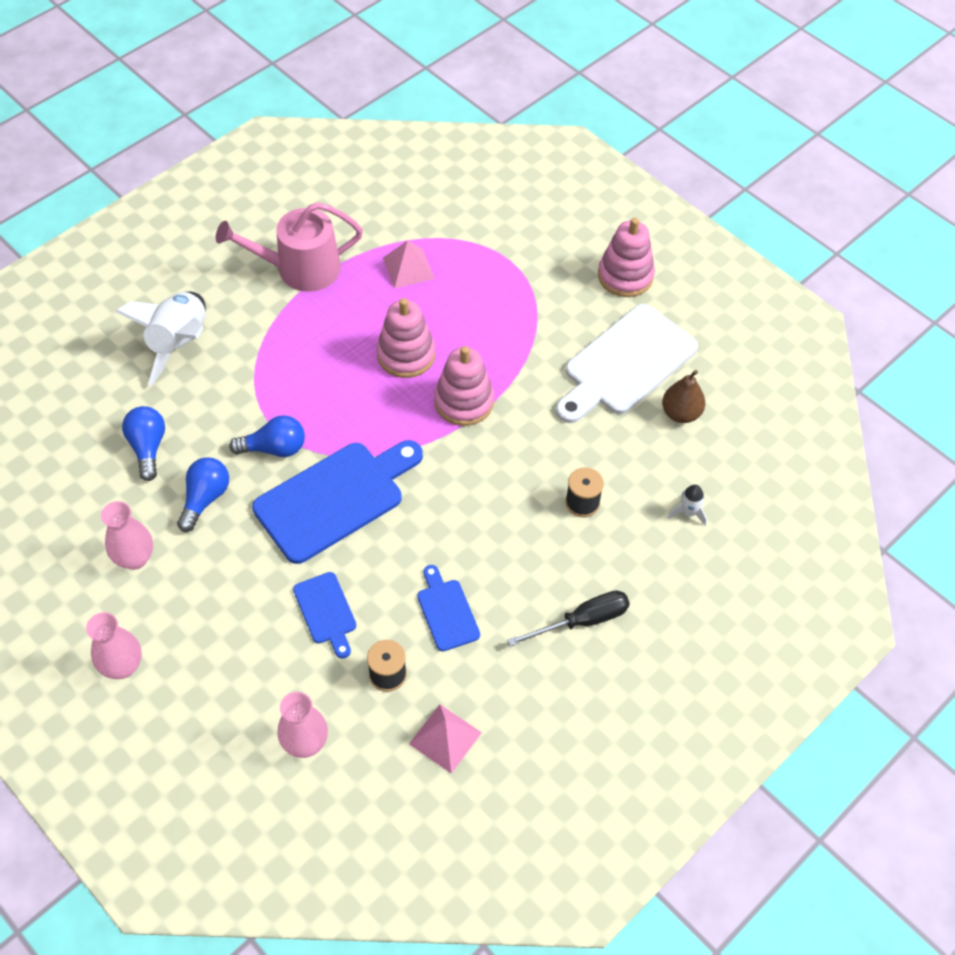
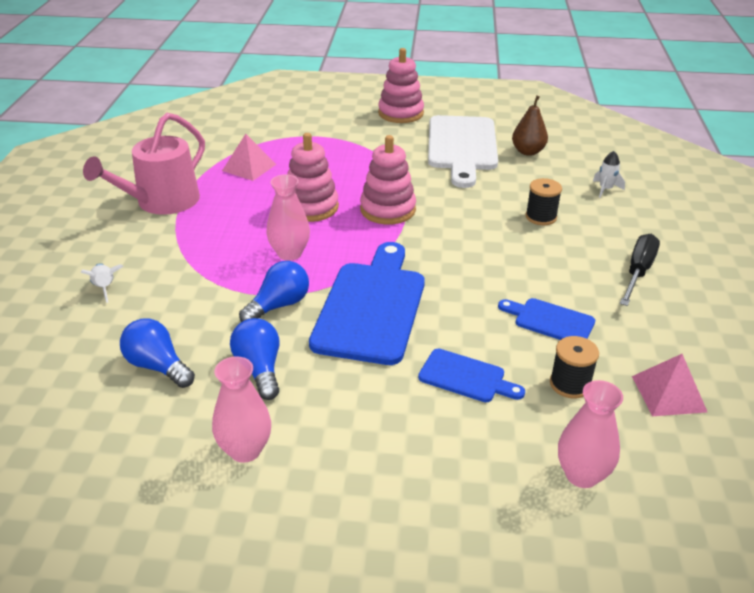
camera: 40 degrees left, 20 degrees down
pink vase [86,612,142,679] -> pink vase moved to [267,174,310,261]
white rocket [115,292,206,386] -> white rocket [80,263,124,303], size x0.44

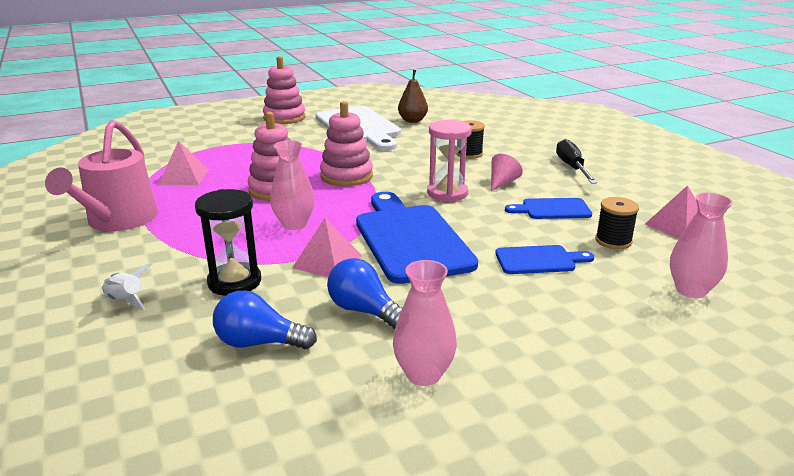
camera: 30 degrees left, 10 degrees down
blue light bulb [239,261,309,322] -> pink pyramid [292,218,362,277]
white rocket [593,151,625,198] -> none
none -> black hourglass [195,189,261,296]
none -> pink hourglass [427,120,472,202]
none -> pink cone [491,154,523,191]

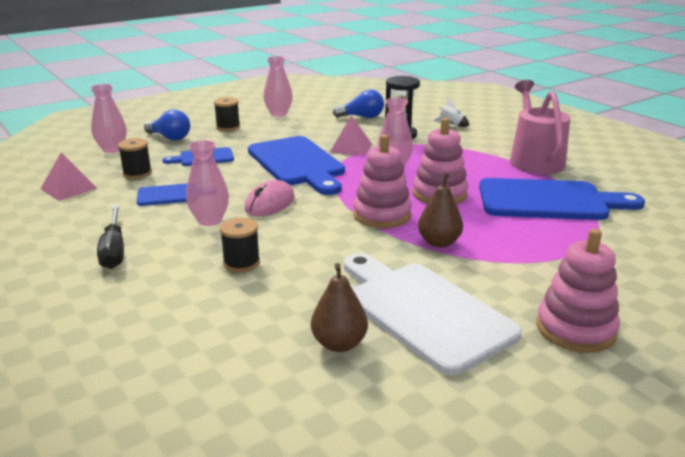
camera: 170 degrees right, 0 degrees up
pink pyramid [159,141,209,185] -> blue cutting board [479,178,645,220]
blue light bulb [327,258,402,329] -> blue light bulb moved to [144,109,190,141]
pink hourglass [427,120,472,202] -> pink mouse [245,180,295,216]
pink cone [491,154,523,191] -> pink vase [186,140,229,226]
none -> black spool [214,97,240,131]
none -> brown pear [418,173,463,247]

